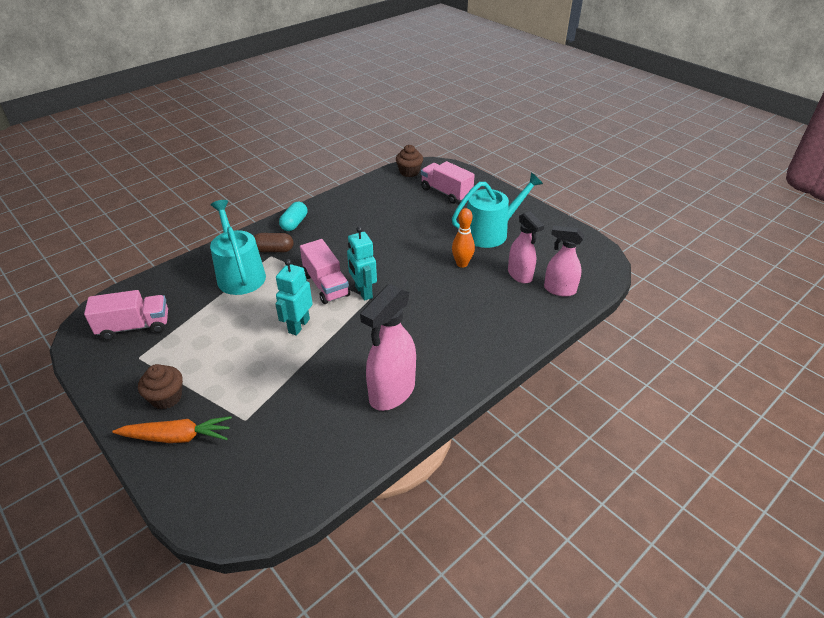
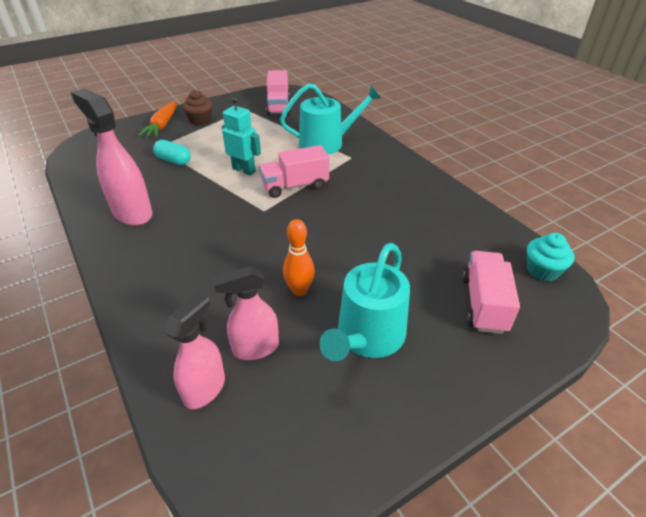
camera: 100 degrees right, 0 degrees up
brown capsule [254,233,294,252] -> none
turquoise capsule [279,202,307,231] -> turquoise capsule moved to [153,140,191,165]
turquoise robot [347,226,377,301] -> none
brown cupcake [396,145,423,177] -> turquoise cupcake [527,233,574,282]
pink truck [421,161,475,204] -> pink truck turned 45 degrees counterclockwise [463,251,520,334]
turquoise watering can [452,173,543,248] -> turquoise watering can turned 45 degrees clockwise [319,243,410,361]

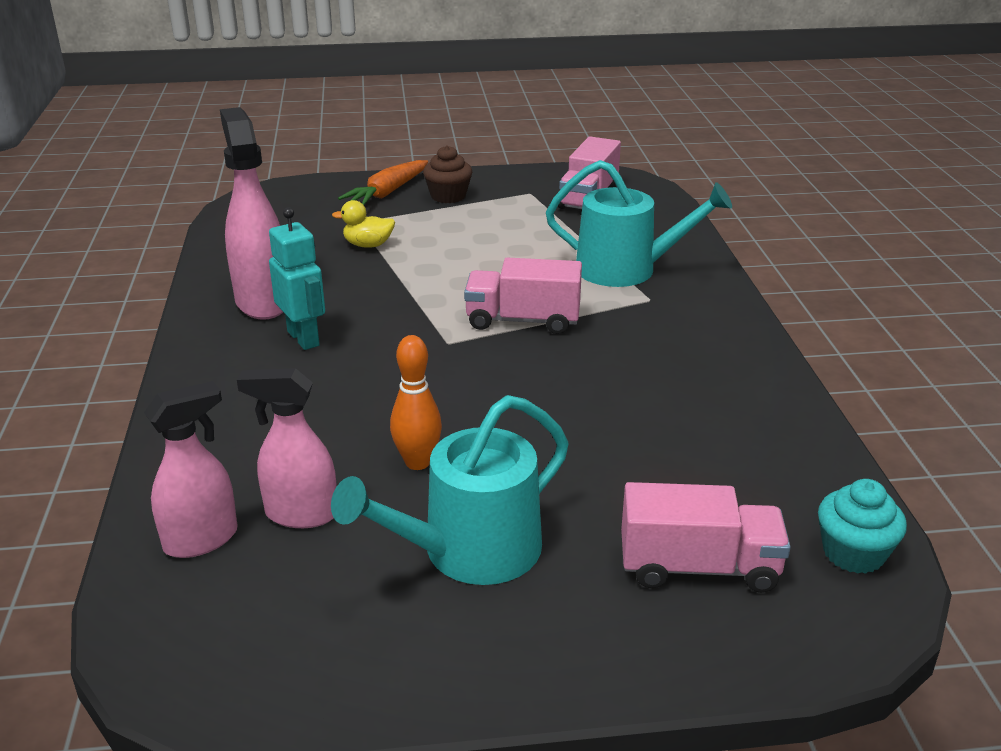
camera: 25 degrees right, 10 degrees down
turquoise capsule [153,140,191,165] -> yellow duck [332,200,395,248]
turquoise robot [222,97,261,175] -> turquoise robot moved to [269,207,325,350]
pink truck [463,251,520,334] -> pink truck turned 60 degrees clockwise [621,482,791,593]

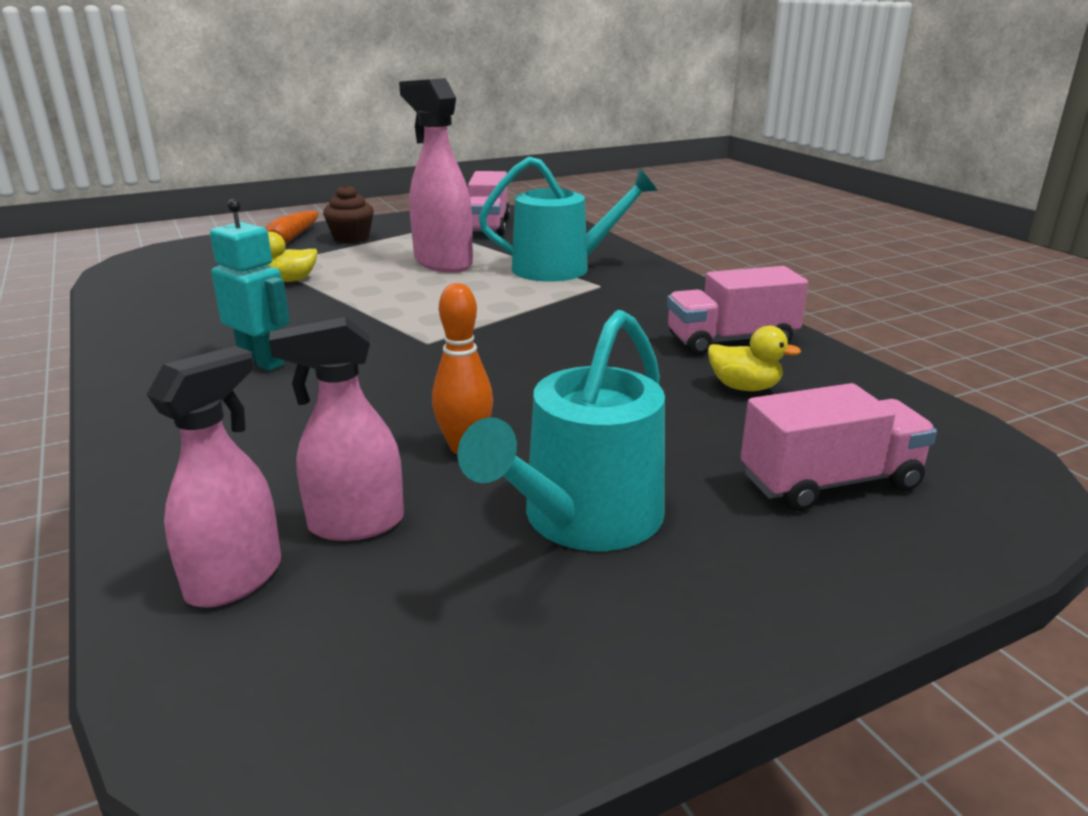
camera: 20 degrees left, 5 degrees down
pink spray bottle [220,107,283,320] -> pink spray bottle moved to [399,78,473,272]
pink truck [464,258,582,334] -> pink truck moved to [667,266,808,355]
turquoise cupcake [818,479,907,574] -> none
none -> yellow duck [708,326,801,391]

